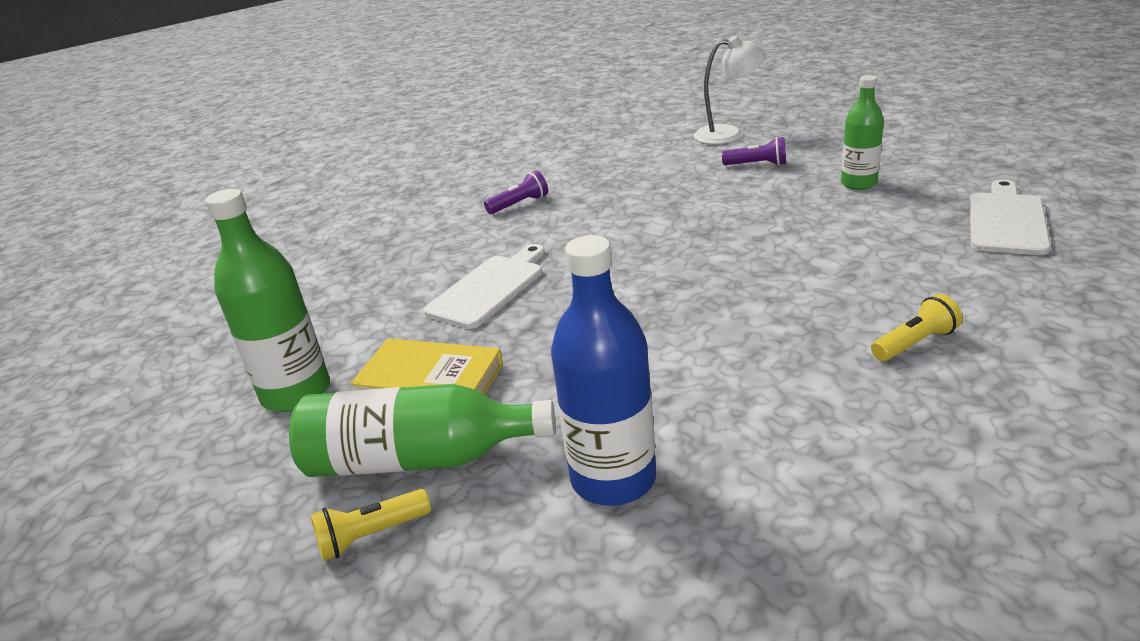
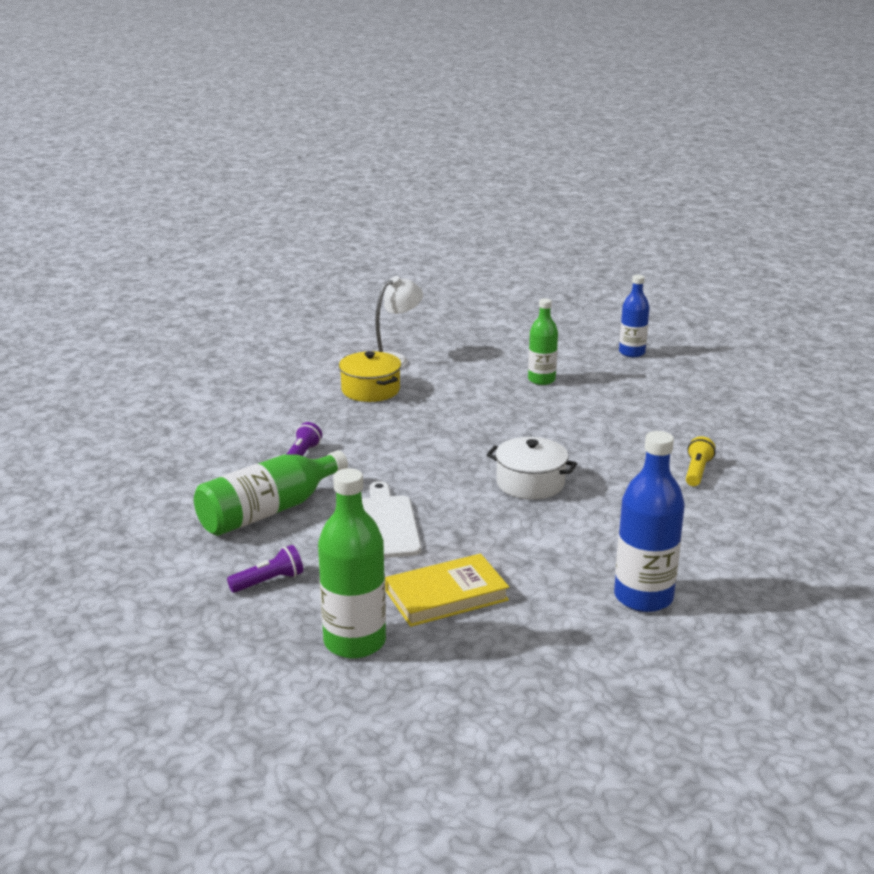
camera: 45 degrees left, 5 degrees down
green bottle [289,384,555,477] -> green bottle moved to [194,450,348,536]
yellow flashlight [310,489,431,561] -> none
purple flashlight [722,137,786,166] -> purple flashlight moved to [227,545,303,593]
white cutting board [970,179,1051,255] -> none
none -> yellow pot [339,351,401,402]
none -> white pot [487,437,577,500]
none -> blue bottle [619,275,650,357]

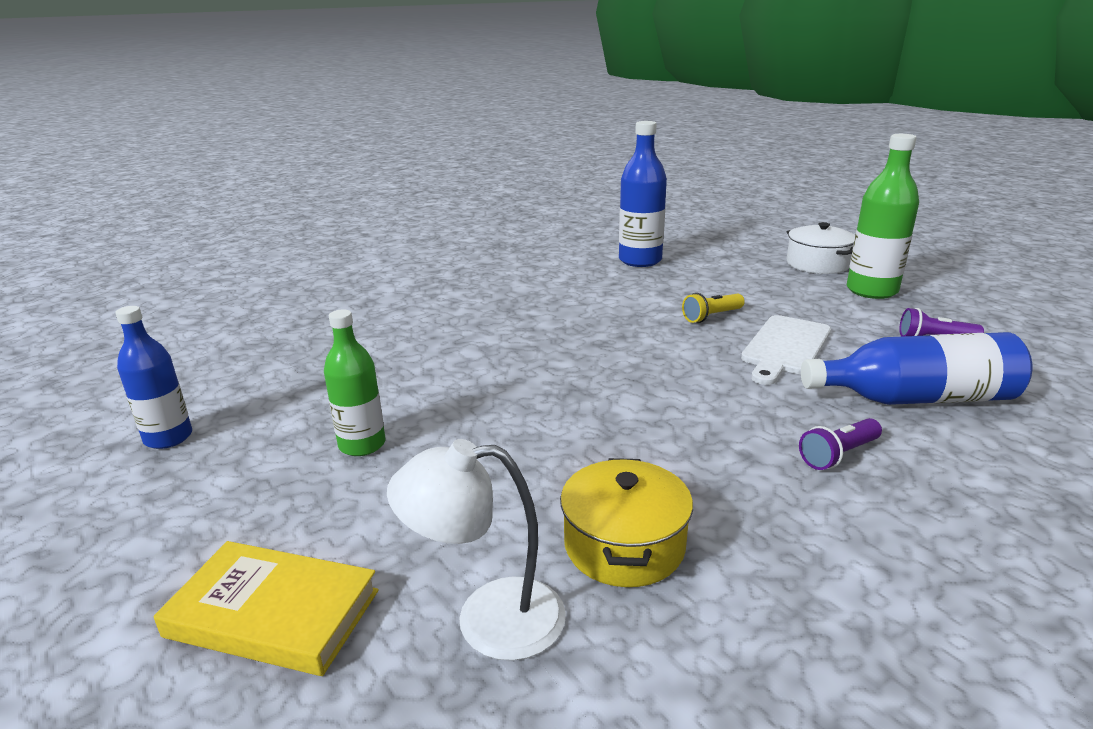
camera: 140 degrees left, 0 degrees up
green bottle [194,450,348,536] -> blue bottle [801,332,1032,405]
yellow book [385,553,509,627] -> yellow book moved to [154,541,379,676]
white pot [487,437,577,500] -> white pot moved to [787,222,855,274]
yellow flashlight [686,436,715,486] -> yellow flashlight moved to [682,293,745,323]

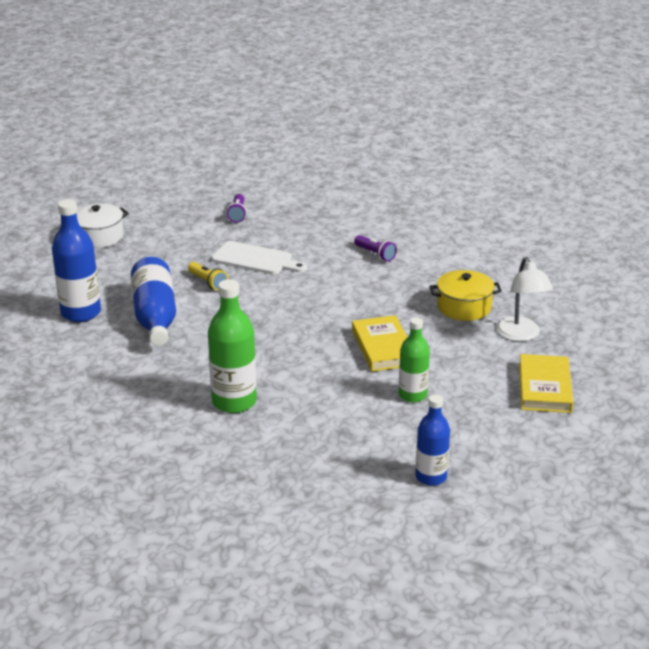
camera: 100 degrees left, 5 degrees up
blue bottle [801,332,1032,405] -> blue bottle moved to [131,257,176,346]
green bottle [847,134,919,299] -> green bottle moved to [208,279,257,413]
none -> yellow book [352,315,407,372]

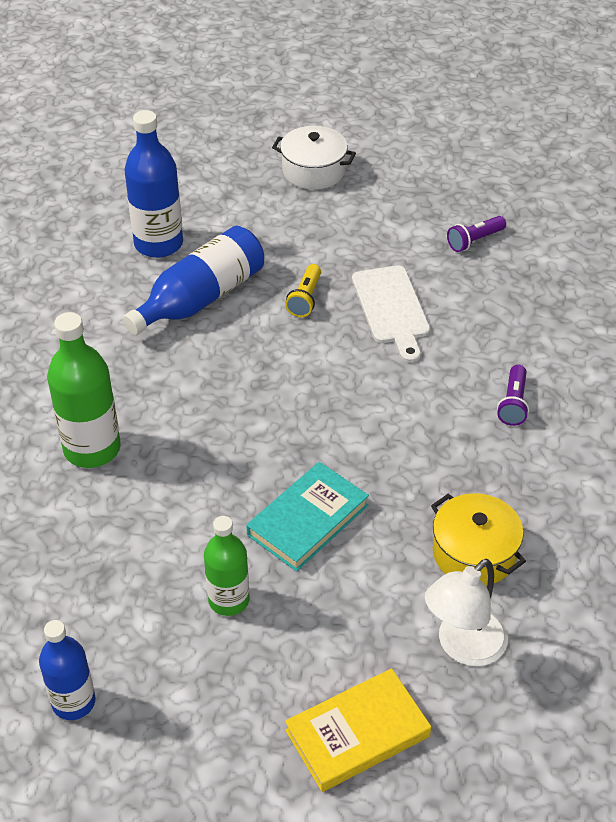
camera: 55 degrees right, 15 degrees up
yellow book [352,315,407,372] -> turquoise book [246,462,369,572]

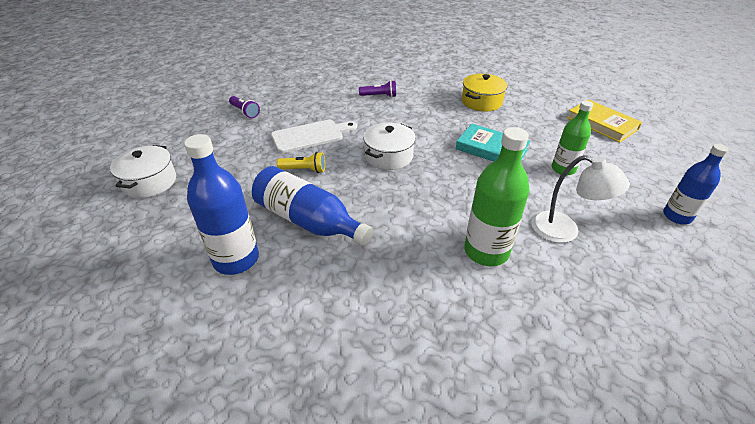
camera: 100 degrees left, 5 degrees down
white lamp [425,559,508,666] -> white lamp moved to [531,155,630,243]
none -> white pot [363,122,416,170]

